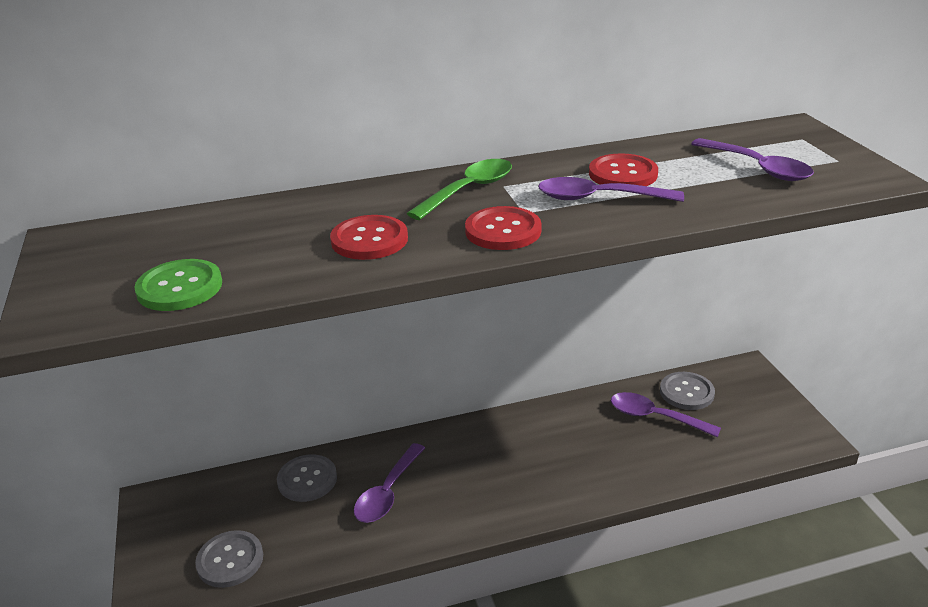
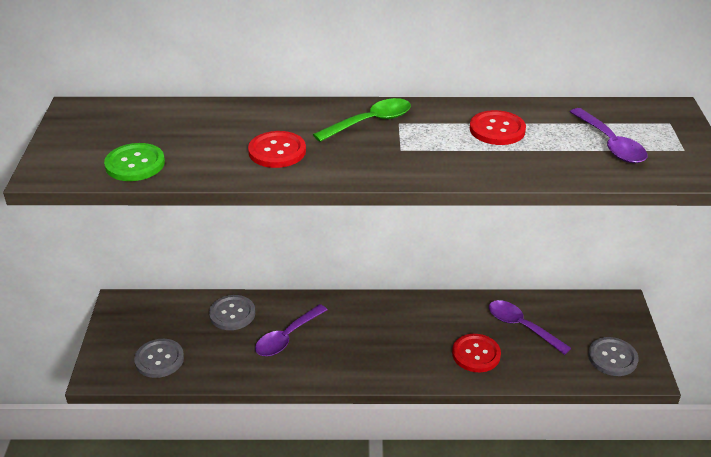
camera: 15 degrees right, 5 degrees up
red button [465,206,542,250] -> red button moved to [452,334,501,372]
purple spoon [538,177,684,202] -> none
grey button [660,372,715,410] -> grey button moved to [588,337,639,376]

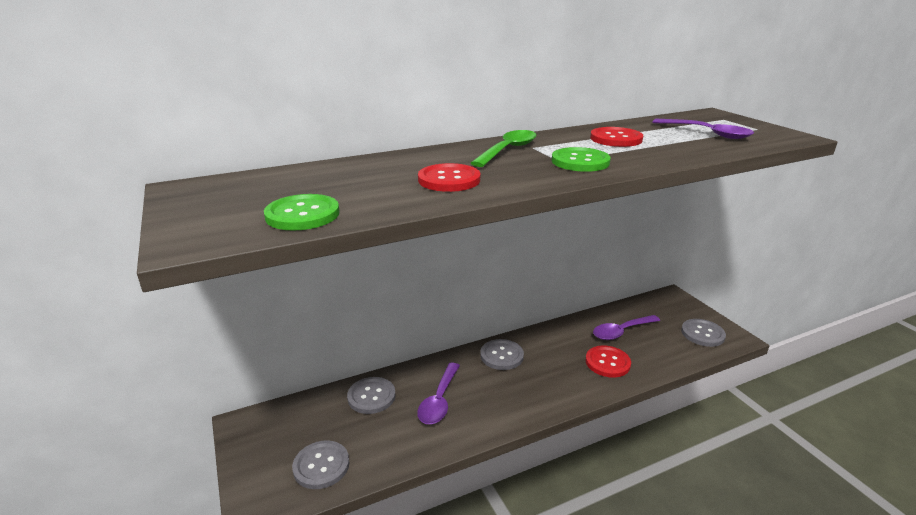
camera: 25 degrees left, 10 degrees down
purple spoon [489,300,571,355] -> purple spoon turned 45 degrees counterclockwise [593,315,660,340]
none -> grey button [480,339,524,370]
none -> green button [552,147,611,172]

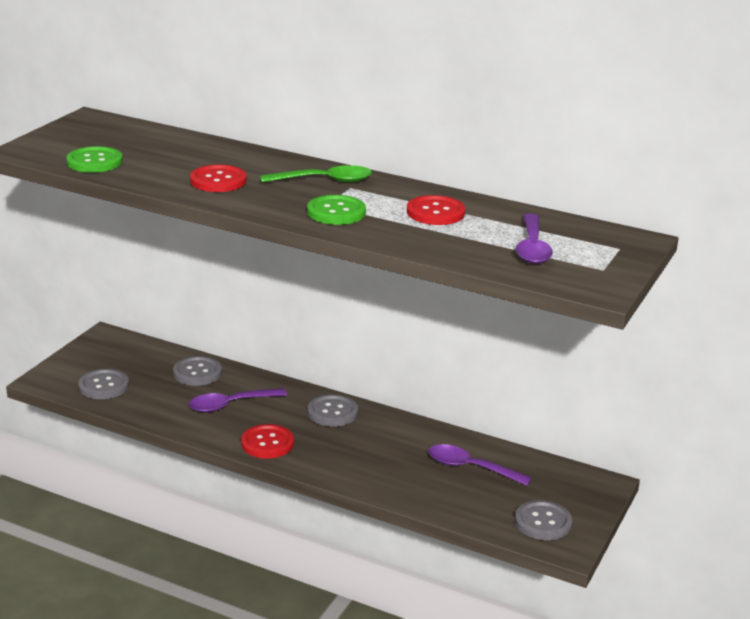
camera: 50 degrees right, 0 degrees up
red button [585,345,631,378] -> red button moved to [241,424,294,459]

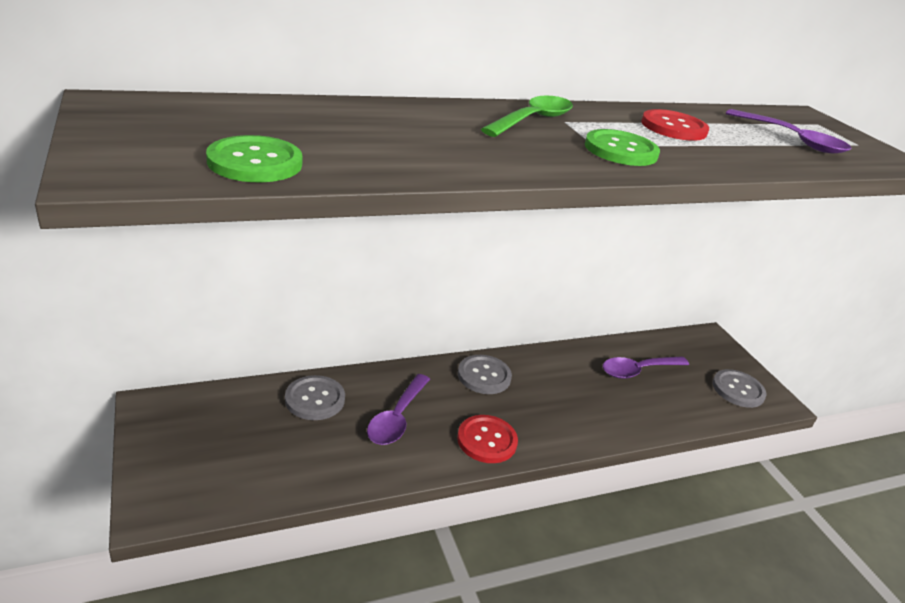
camera: 50 degrees left, 5 degrees up
grey button [78,369,129,399] -> none
red button [190,164,247,192] -> none

